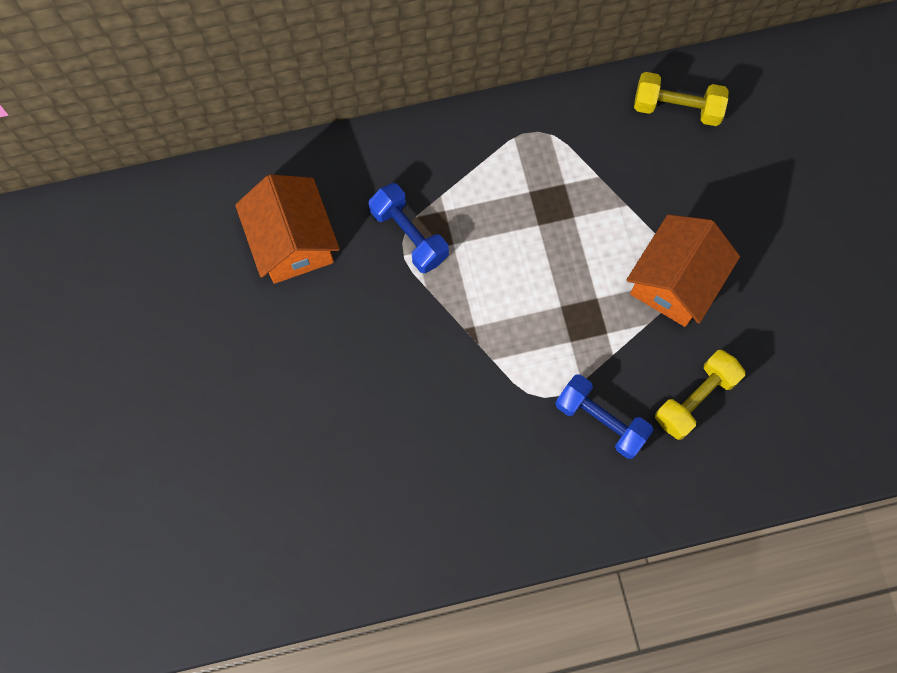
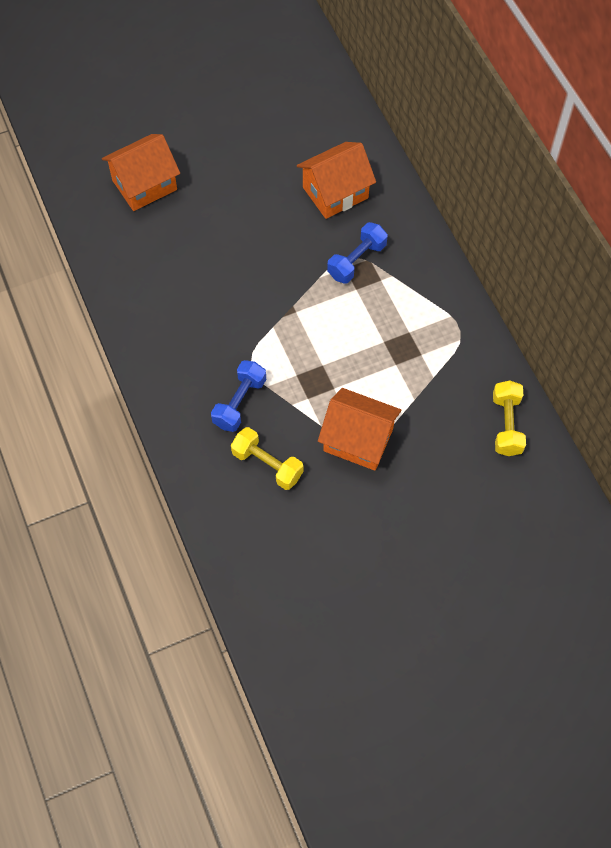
camera: 80 degrees right, 10 degrees down
none -> orange house [102,134,180,211]

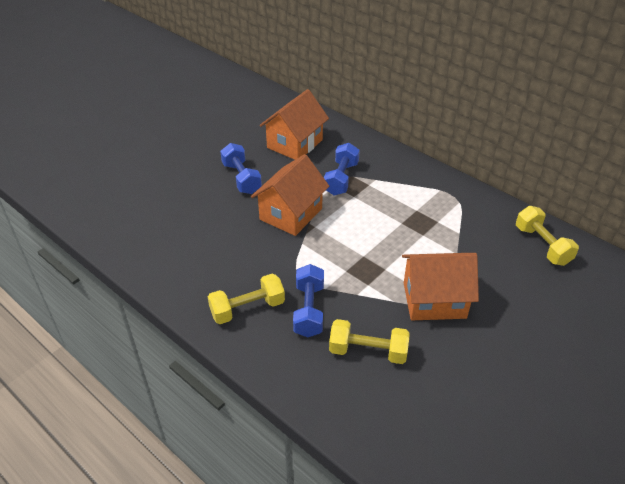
camera: 25 degrees left, 20 degrees down
orange house [102,134,180,211] -> orange house moved to [251,154,329,236]
none -> yellow dumbbell [208,274,285,324]
none -> blue dumbbell [220,143,262,194]

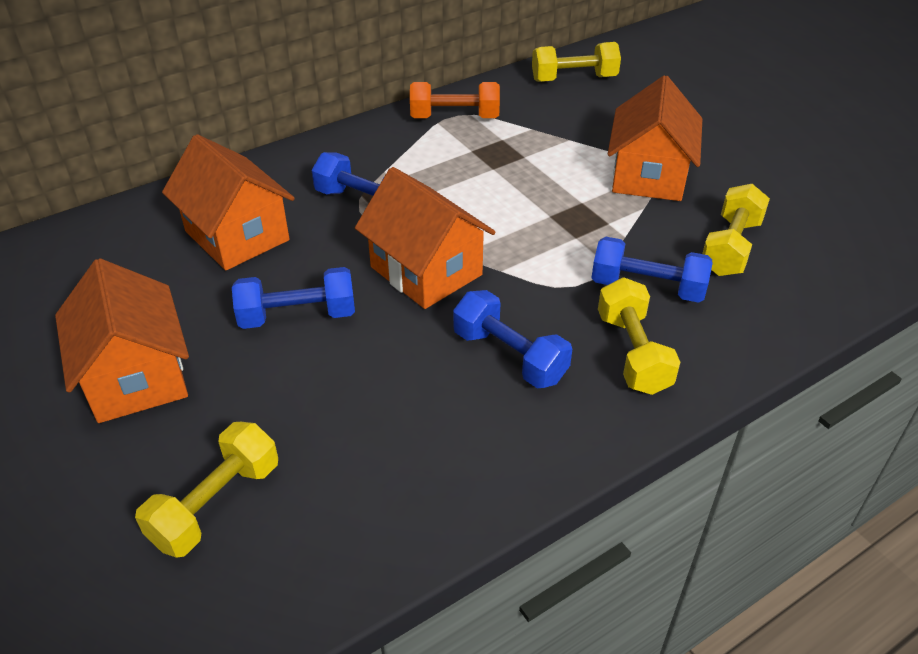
camera: 75 degrees left, 0 degrees up
none -> orange house [55,258,189,423]
none -> yellow dumbbell [135,422,278,558]
none -> orange dumbbell [410,82,500,118]
none -> blue dumbbell [453,290,572,388]

